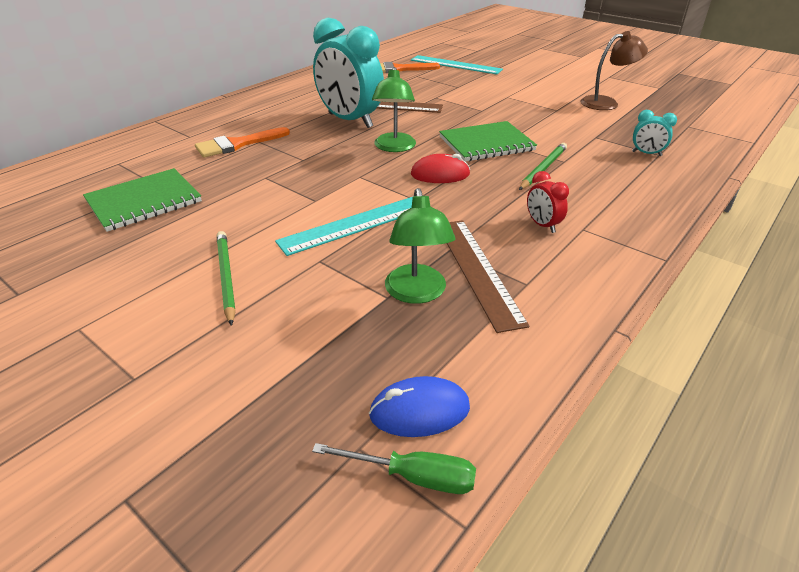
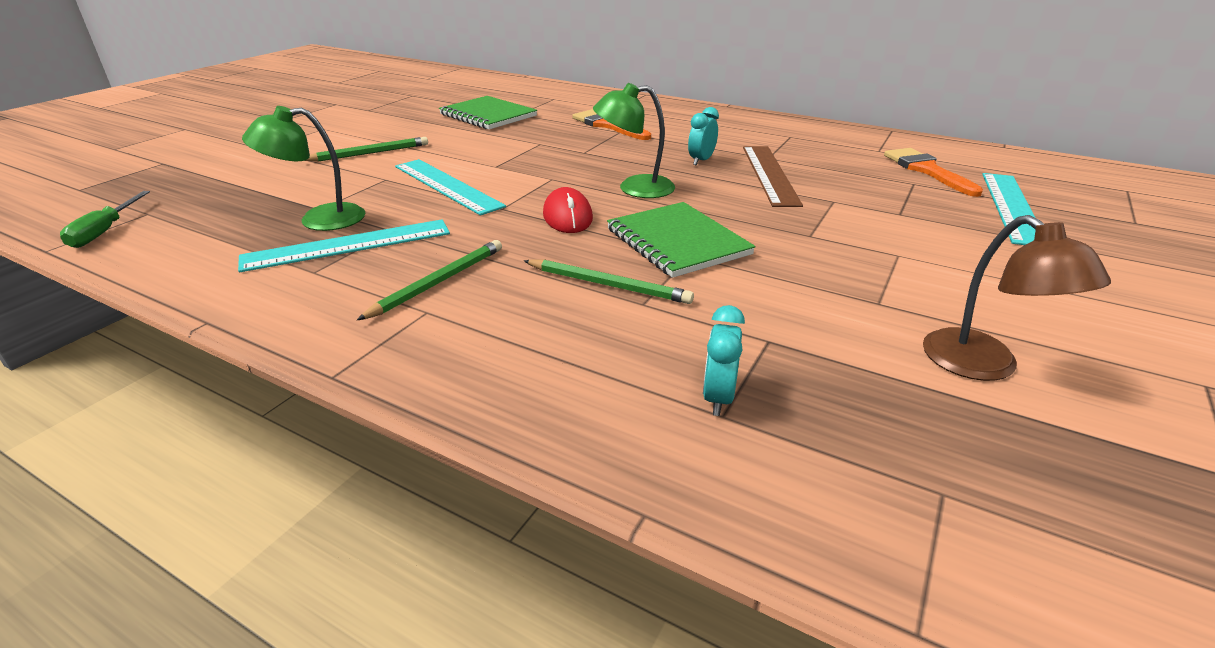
camera: 80 degrees right, 5 degrees down
turquoise clock [313,18,384,128] -> turquoise clock [688,107,719,165], size x0.42
blue mouse [369,376,470,437] -> none
brown ruler [447,220,530,333] -> turquoise ruler [238,219,450,272]
red clock [527,171,569,233] -> green pencil [357,240,502,320]

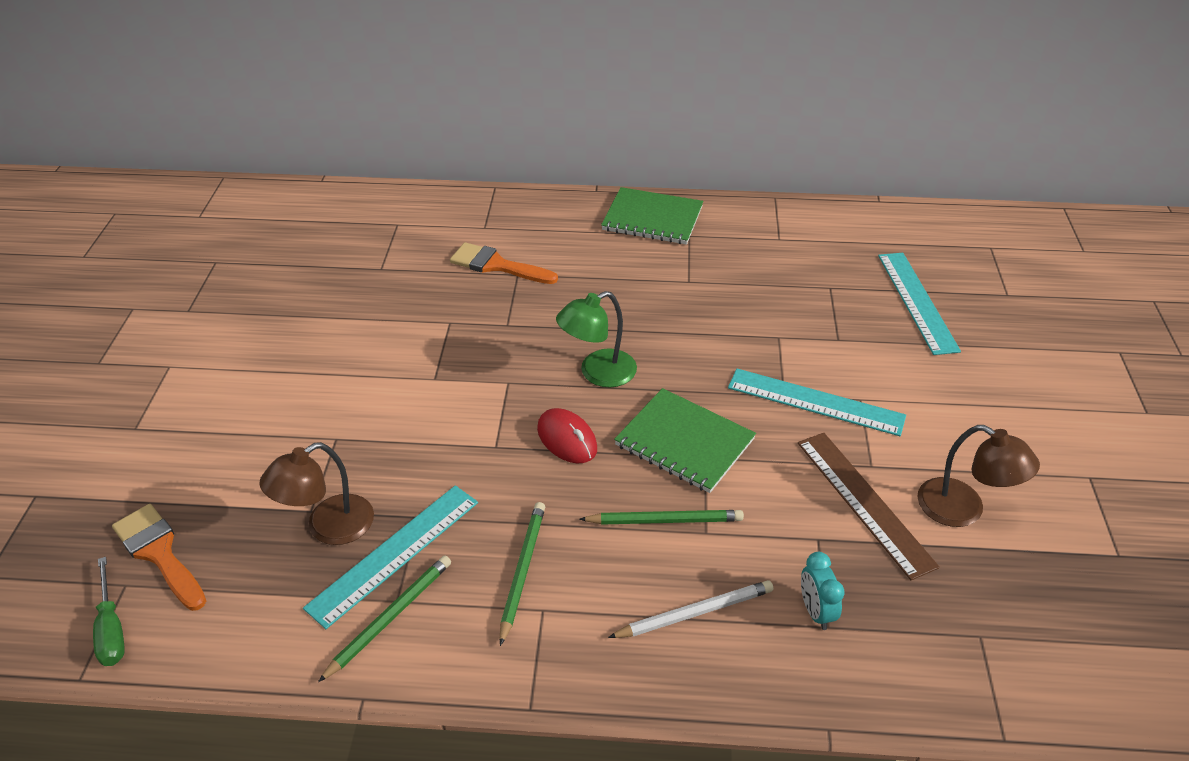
camera: 25 degrees left, 10 degrees up
green lamp [242,106,365,231] -> brown lamp [259,442,374,545]
green pencil [305,137,428,162] -> green pencil moved to [318,556,451,682]
turquoise ruler [395,159,506,216] -> turquoise ruler moved to [728,369,906,436]
green notebook [439,96,537,129] -> green notebook moved to [601,187,703,245]
turquoise clock [688,107,719,165] -> none
brown ruler [743,146,803,207] -> brown ruler moved to [798,433,940,580]
orange brush [884,148,983,197] -> orange brush moved to [112,504,206,611]
none -> white pencil [608,580,773,638]

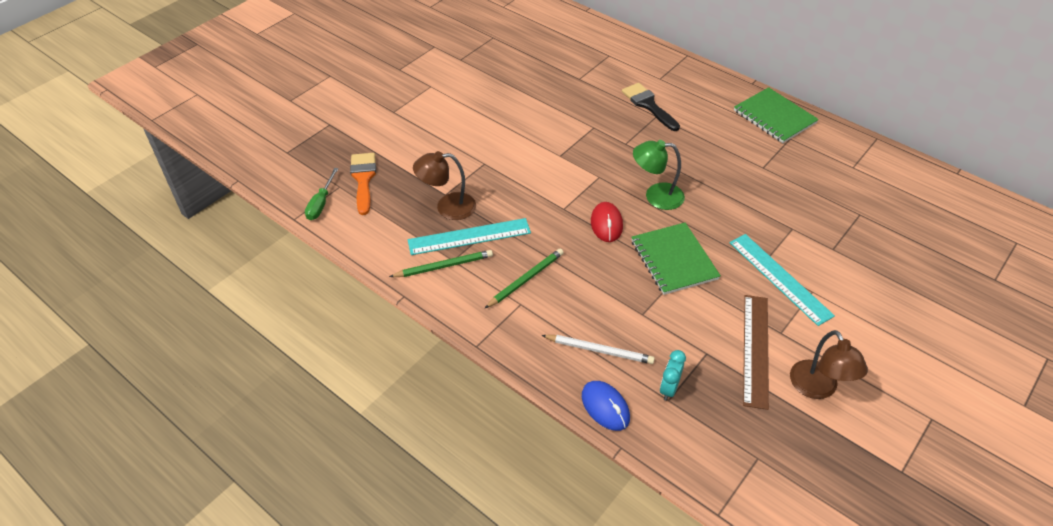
camera: 35 degrees right, 5 degrees up
orange brush [450,242,558,284] -> black brush [622,83,680,131]
green pencil [579,510,744,525] -> none
turquoise ruler [878,253,961,355] -> none
none -> blue mouse [582,381,630,431]

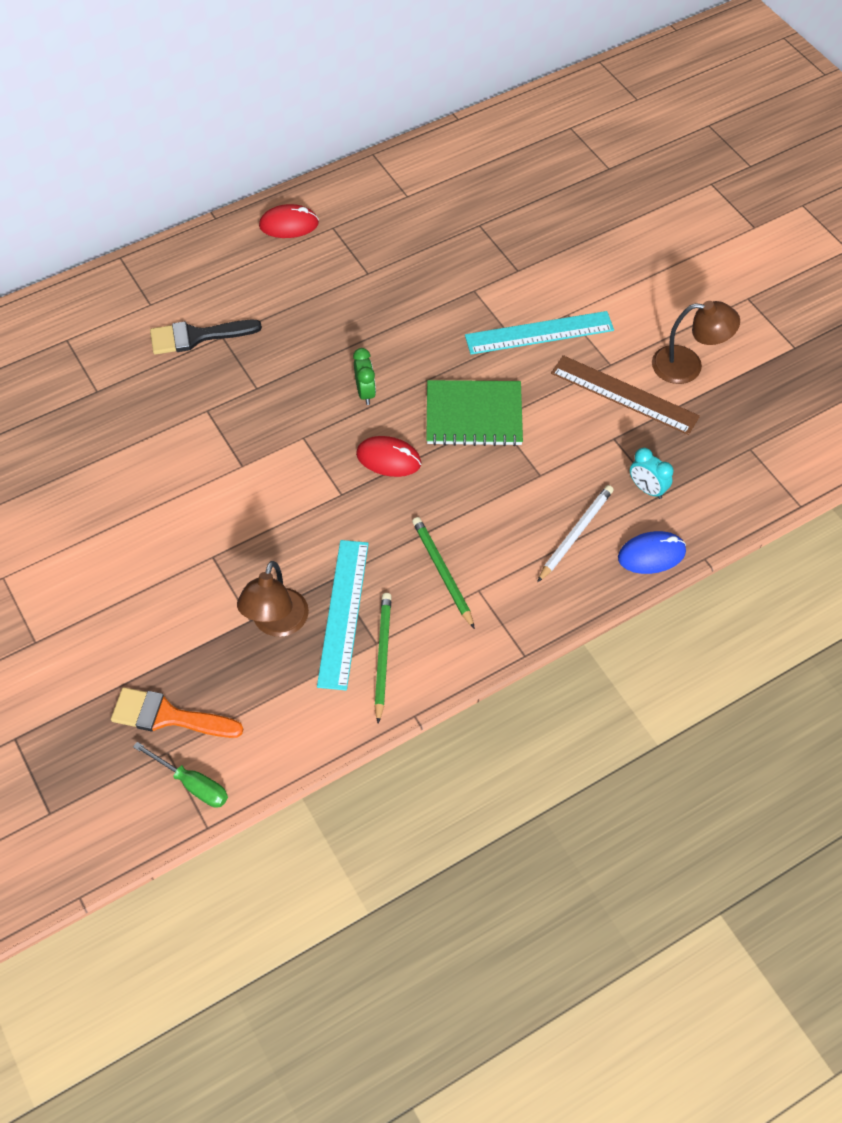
camera: 70 degrees left, 10 degrees up
green lamp [633,140,685,210] -> green clock [353,348,376,405]
green notebook [734,87,819,143] -> red mouse [259,204,319,238]

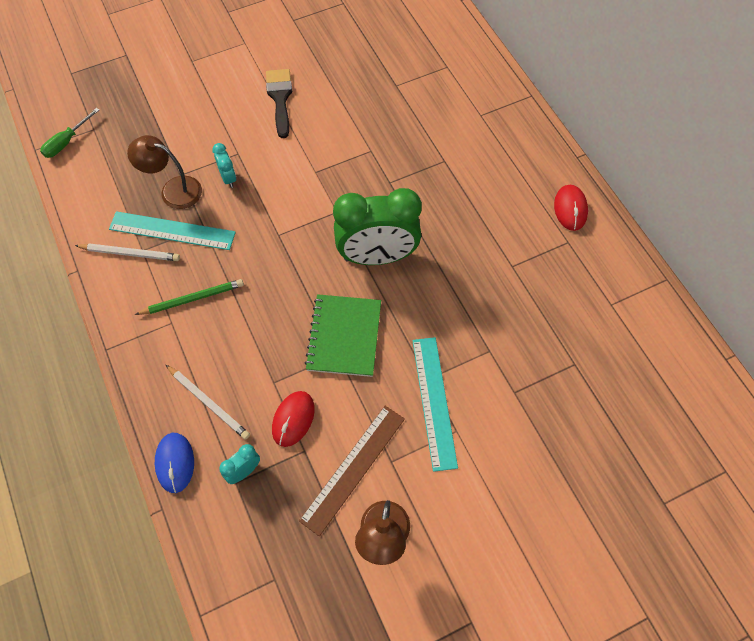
camera: 95 degrees right, 5 degrees up
orange brush [111,687,244,738] -> none
black brush [150,320,262,355] -> black brush moved to [266,69,292,138]
green clock [353,348,376,405] -> green clock [333,188,422,265], size x2.37
red mouse [356,436,421,477] -> red mouse moved to [272,391,315,447]
green pencil [374,593,392,724] -> white pencil [75,243,180,261]
none -> turquoise clock [212,143,236,188]

